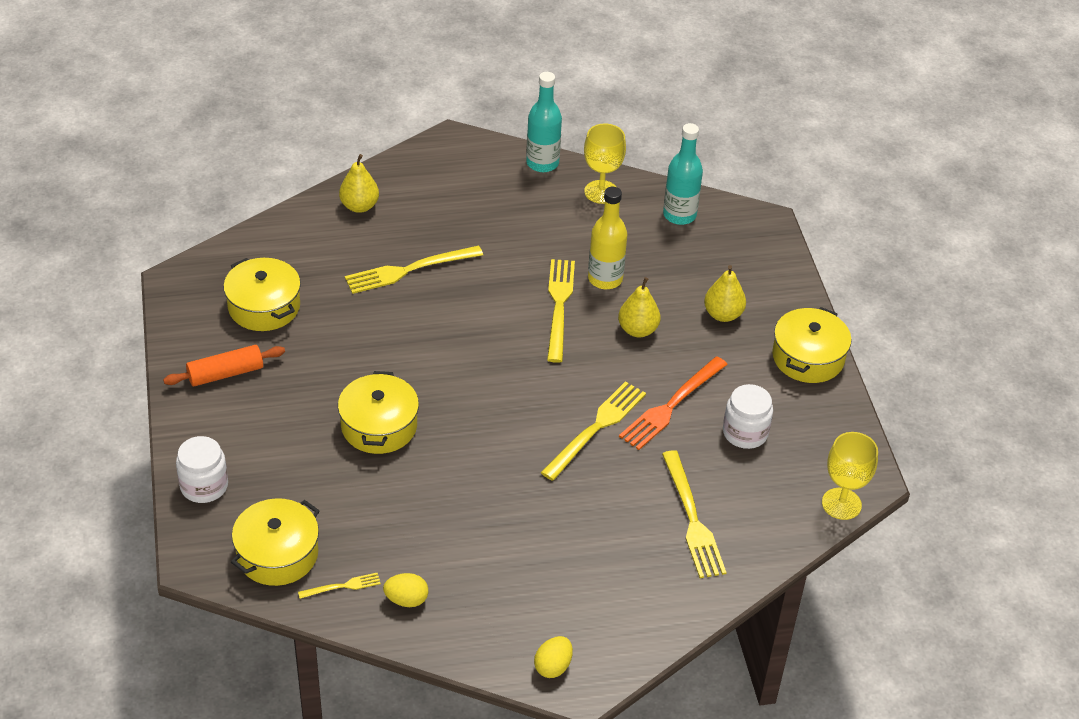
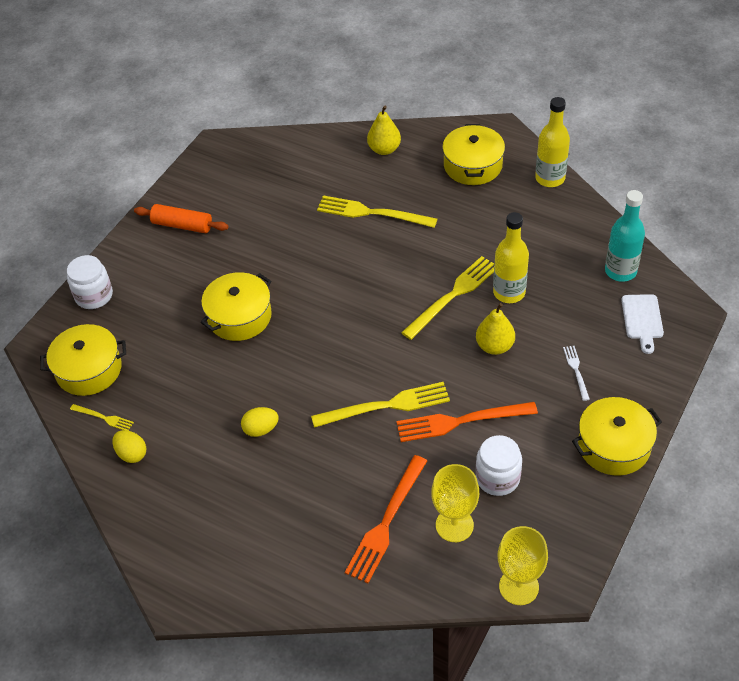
camera: 45 degrees right, 5 degrees up
yellow pot [224,258,301,331] -> yellow pot moved to [442,124,505,185]
turquoise bottle [526,72,562,172] -> yellow bottle [535,97,570,187]
yellow egg [534,636,573,678] -> yellow egg moved to [241,407,279,437]
yellow goblet [584,123,626,204] -> yellow goblet moved to [431,464,479,542]
yellow fork [662,450,727,578] -> orange fork [345,455,427,583]
yellow pear [704,265,746,322] -> white fork [563,346,590,401]
none -> white cutting board [621,294,664,354]

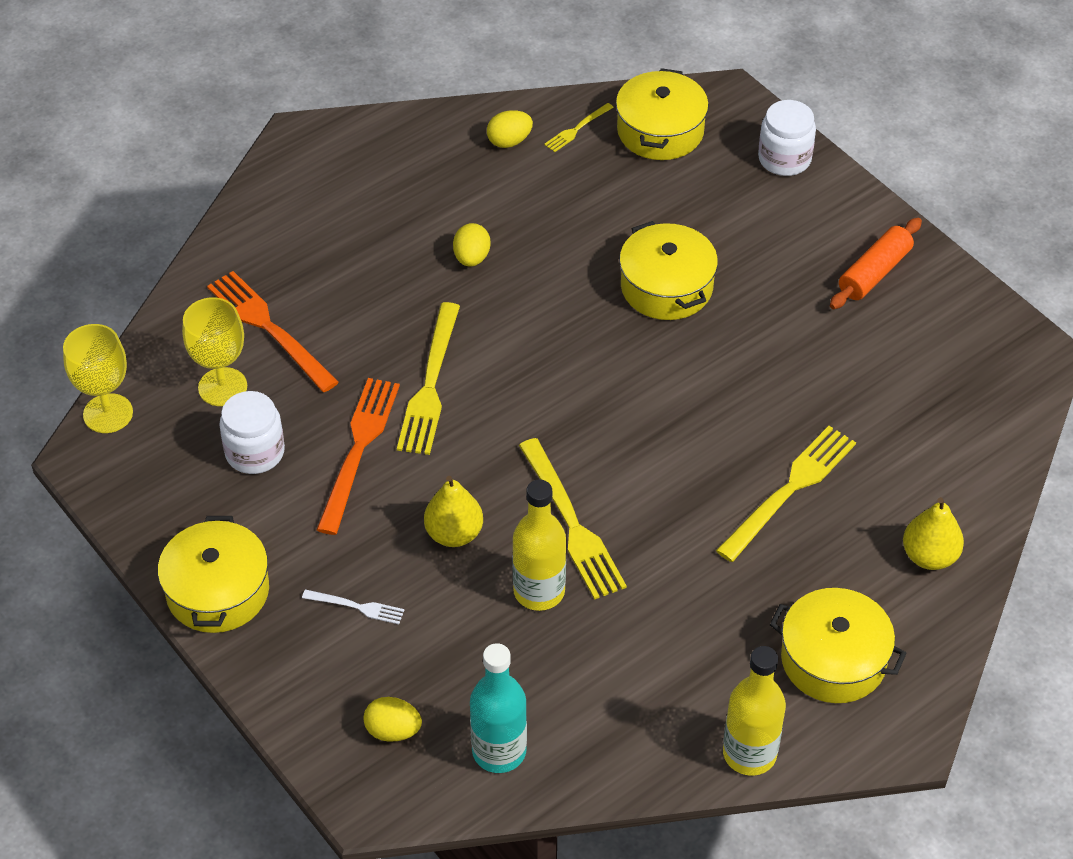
camera: 110 degrees right, 0 degrees up
white cutting board [621,294,664,354] -> yellow egg [363,697,422,742]

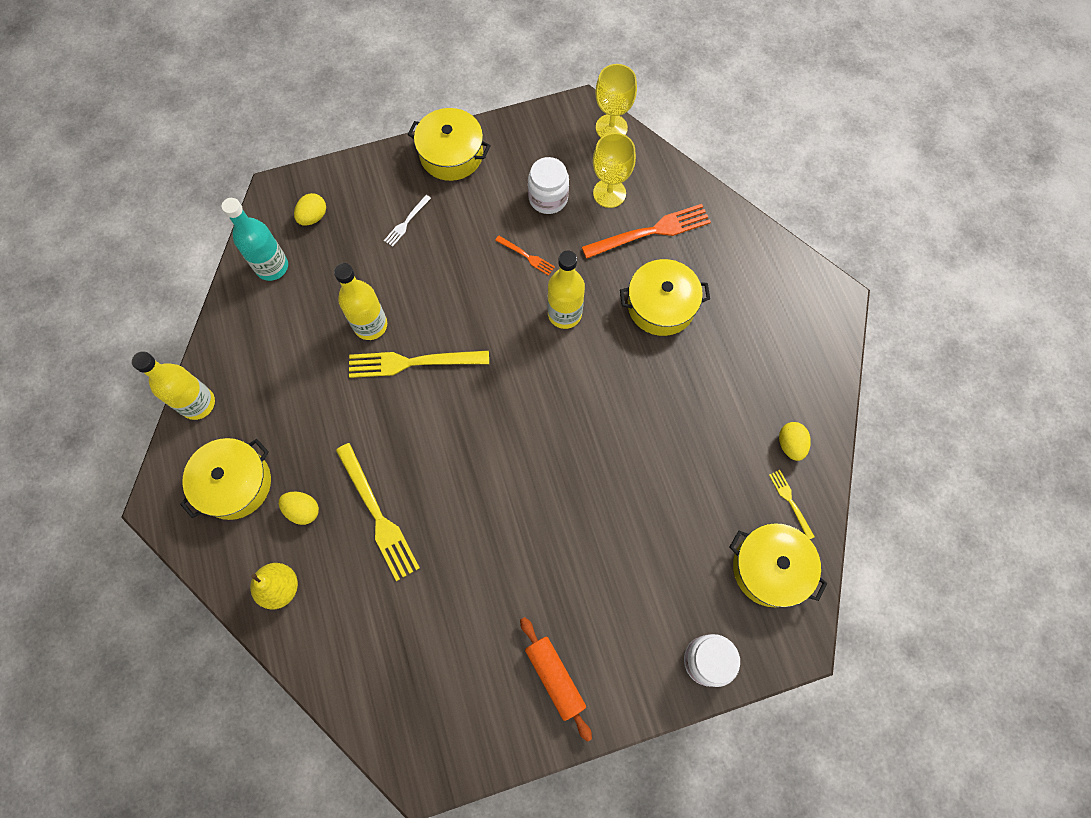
camera: 110 degrees right, 20 degrees up
orange fork [317,378,400,535] -> orange fork [495,236,555,276], size x0.50
yellow fork [397,302,460,455] -> yellow bottle [547,250,585,329]
yellow pear [424,476,483,547] -> none
yellow egg [453,223,491,267] -> yellow egg moved to [279,491,319,525]
yellow pot [619,221,718,320] -> yellow pot moved to [620,259,710,336]

